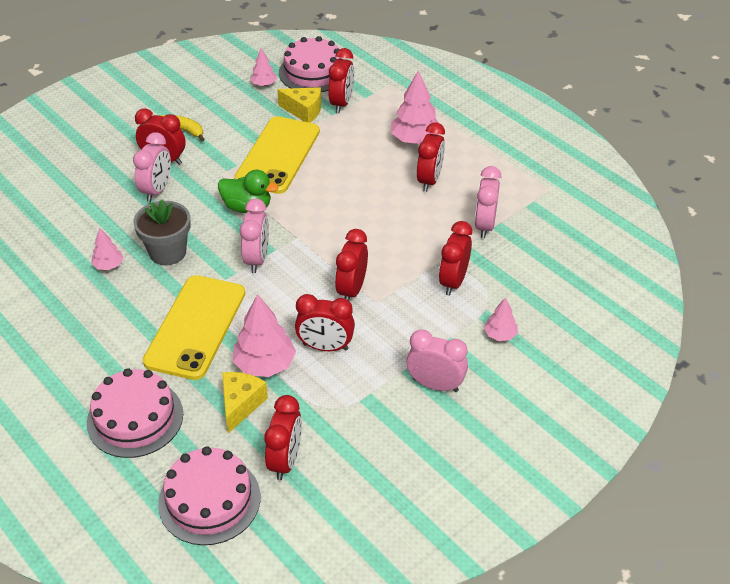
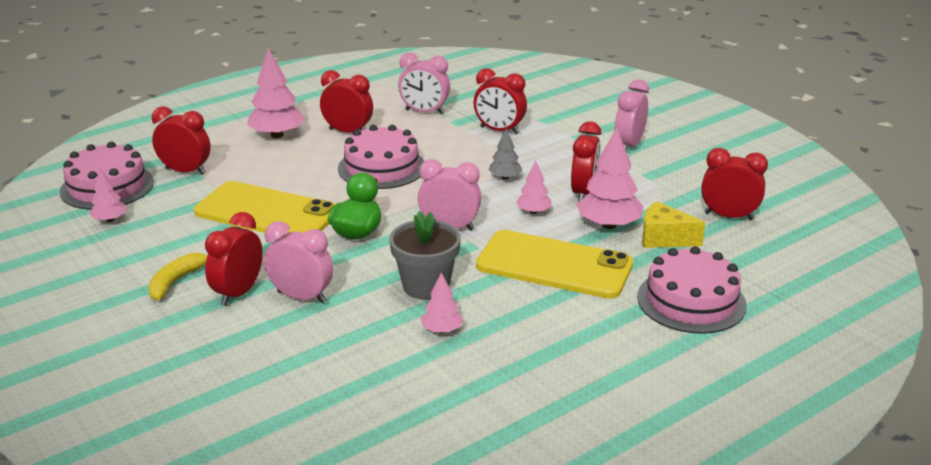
camera: 85 degrees left, 15 degrees down
pink cake [158,446,260,545] -> pink cake moved to [338,125,424,189]
yellow cheese [277,87,321,123] -> none
red clock [335,229,368,301] -> grey tree [488,128,522,180]
pink tree [484,297,518,341] -> pink tree moved to [516,161,552,214]

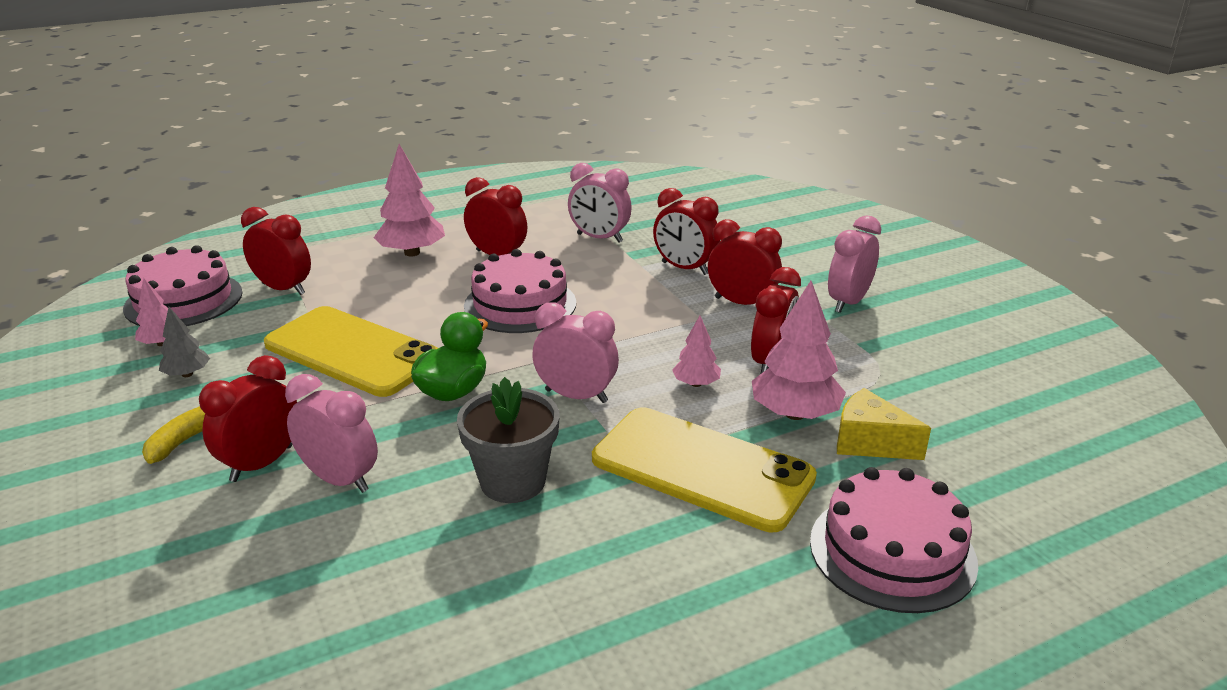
camera: 10 degrees right, 0 degrees up
pink tree [421,273,463,333] -> none
grey tree [488,128,522,180] -> grey tree moved to [159,307,210,377]
red clock [701,148,768,220] -> red clock moved to [708,219,782,305]

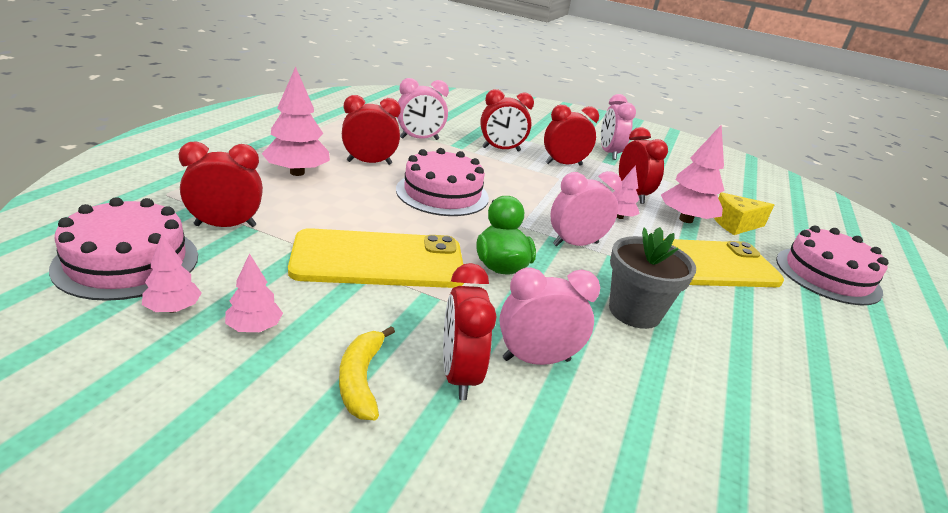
camera: 45 degrees left, 0 degrees up
grey tree [159,307,210,377] -> pink tree [225,253,283,332]

